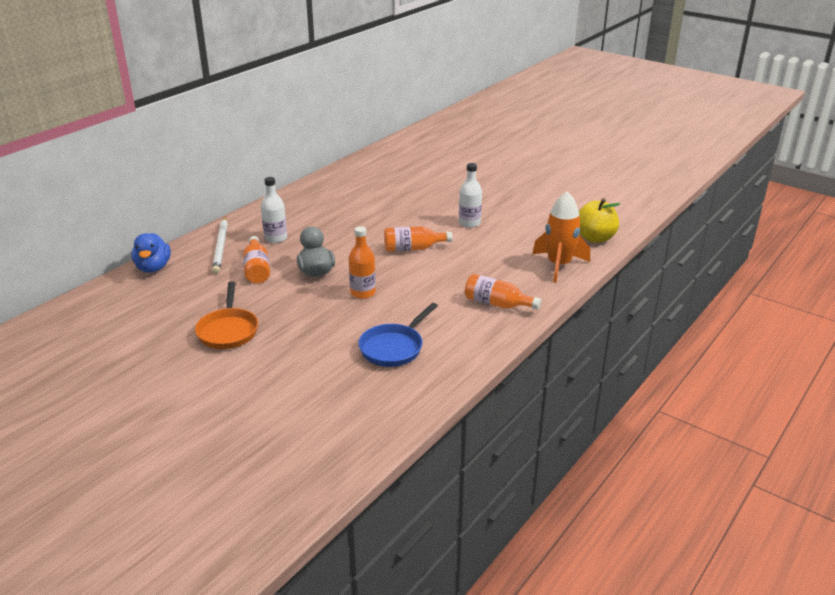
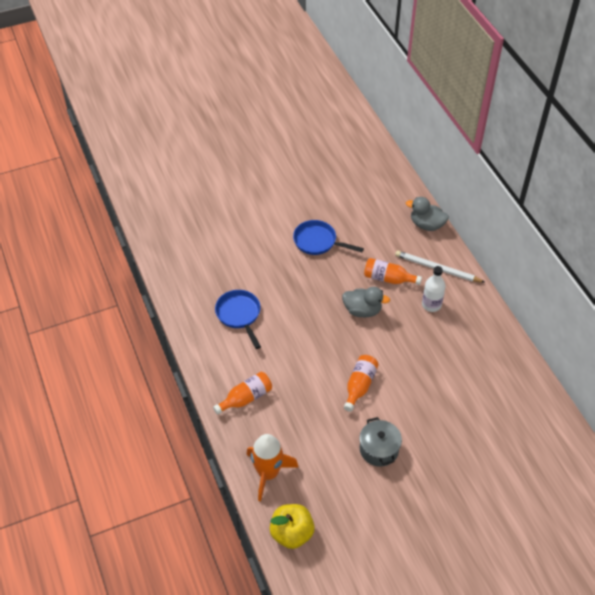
camera: 120 degrees right, 20 degrees up
blue duck [132,233,171,273] -> grey duck [406,197,449,231]
orange pan [195,281,258,349] -> blue pan [293,220,364,255]
orange bottle [349,226,376,299] -> none
white bottle [459,163,482,228] -> grey pot [359,417,402,467]

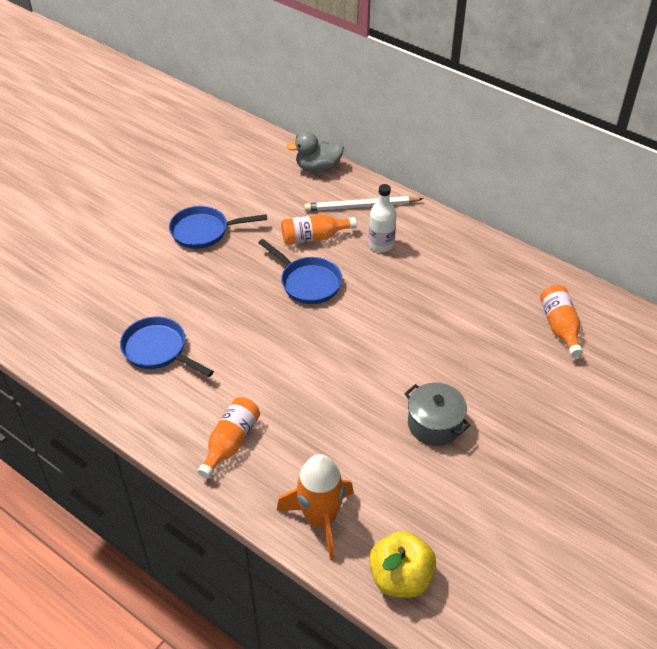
camera: 30 degrees left, 5 degrees down
grey duck [342,287,390,317] -> blue pan [258,239,342,304]
orange bottle [344,355,379,412] -> orange bottle moved to [540,285,583,358]

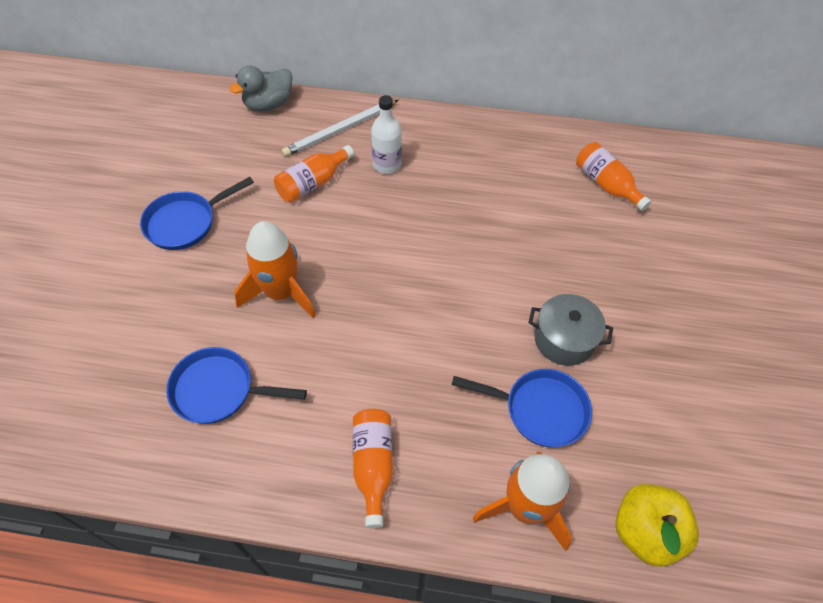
camera: 30 degrees left, 10 degrees up
blue pan [258,239,342,304] -> blue pan moved to [452,369,592,447]
none -> orange rocket [234,221,316,318]

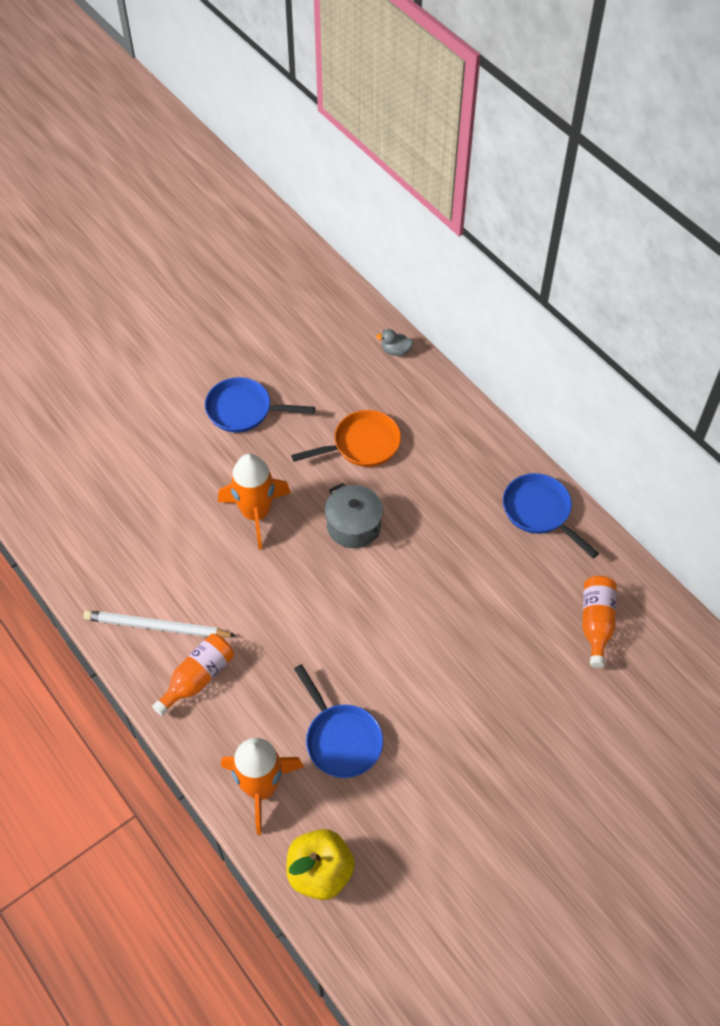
camera: 45 degrees right, 0 degrees up
blue pan [166,347,307,424] -> blue pan moved to [503,473,599,558]
grey duck [230,65,292,112] -> grey duck [376,329,414,356], size x0.57
orange bottle [274,145,354,203] -> orange pan [291,410,401,467]
white pencil [282,100,399,157] -> white pencil moved to [83,610,236,638]
white bottle [371,95,402,174] -> none
grey pot [528,294,613,366] -> grey pot moved to [325,483,383,548]

